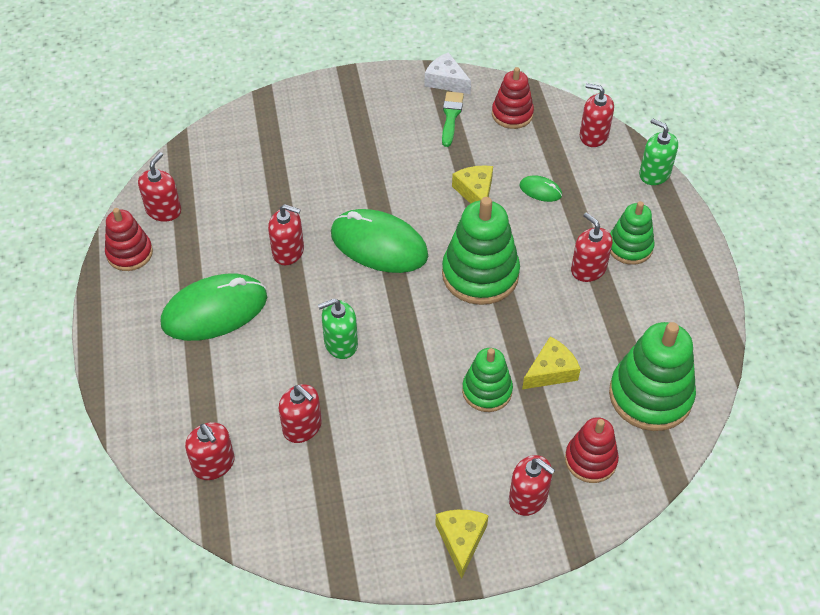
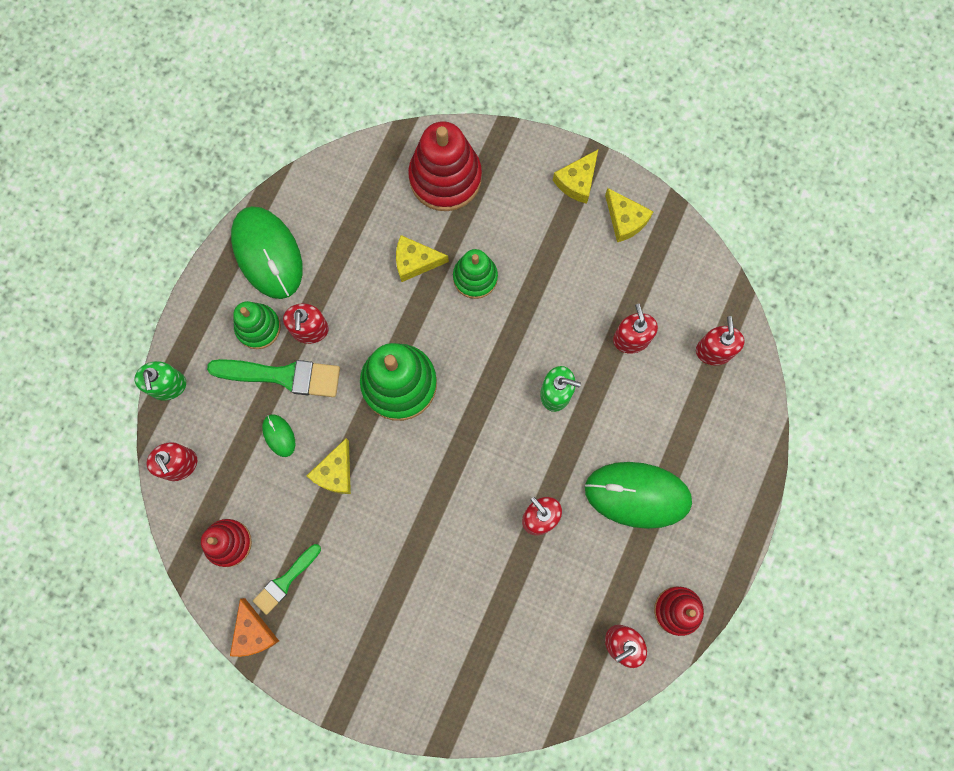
camera: 145 degrees left, 25 degrees up
green mouse [331,209,428,273] -> green mouse moved to [231,206,303,299]
white cheese [425,52,471,94] -> orange cheese [230,598,279,657]
red soap dispenser [509,455,555,516] -> none
red stacking toy [565,417,619,483] -> red stacking toy [408,121,482,211], size x1.66
green stacking toy [609,322,696,431] -> none
none -> green brush [207,359,340,397]
none -> yellow cheese [605,188,654,242]

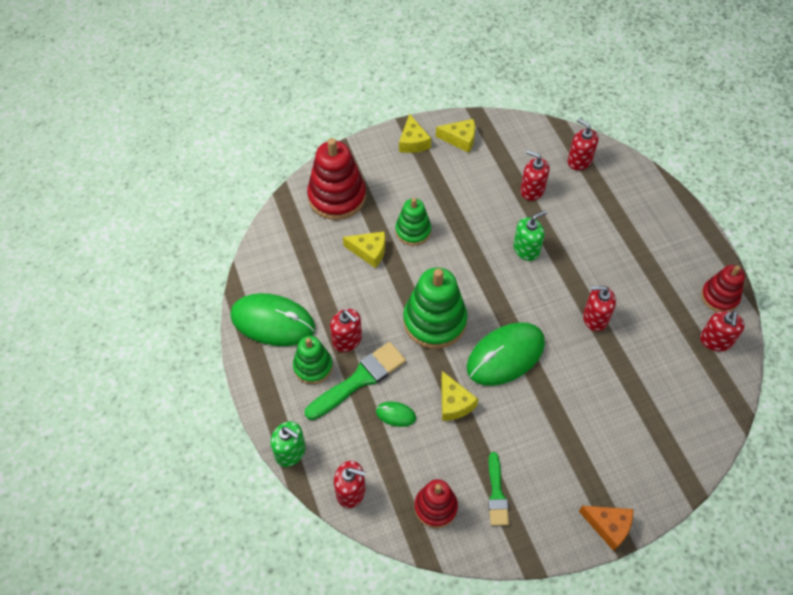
camera: 45 degrees left, 20 degrees down
orange cheese [230,598,279,657] -> orange cheese moved to [579,506,633,551]
yellow cheese [396,235,449,282] -> yellow cheese turned 120 degrees counterclockwise [343,231,385,268]
green mouse [585,462,692,529] -> green mouse moved to [467,322,545,386]

